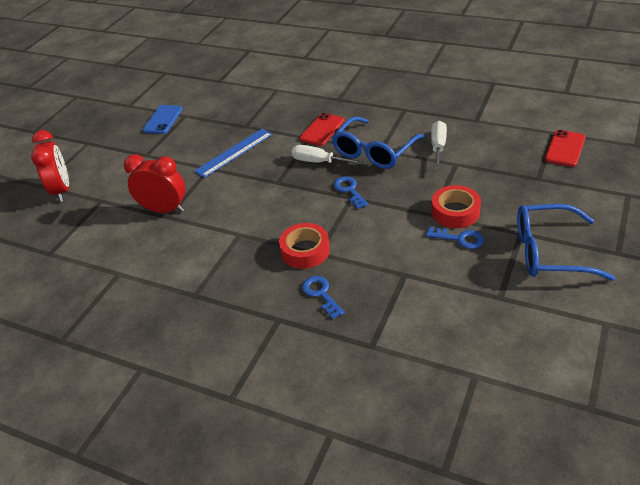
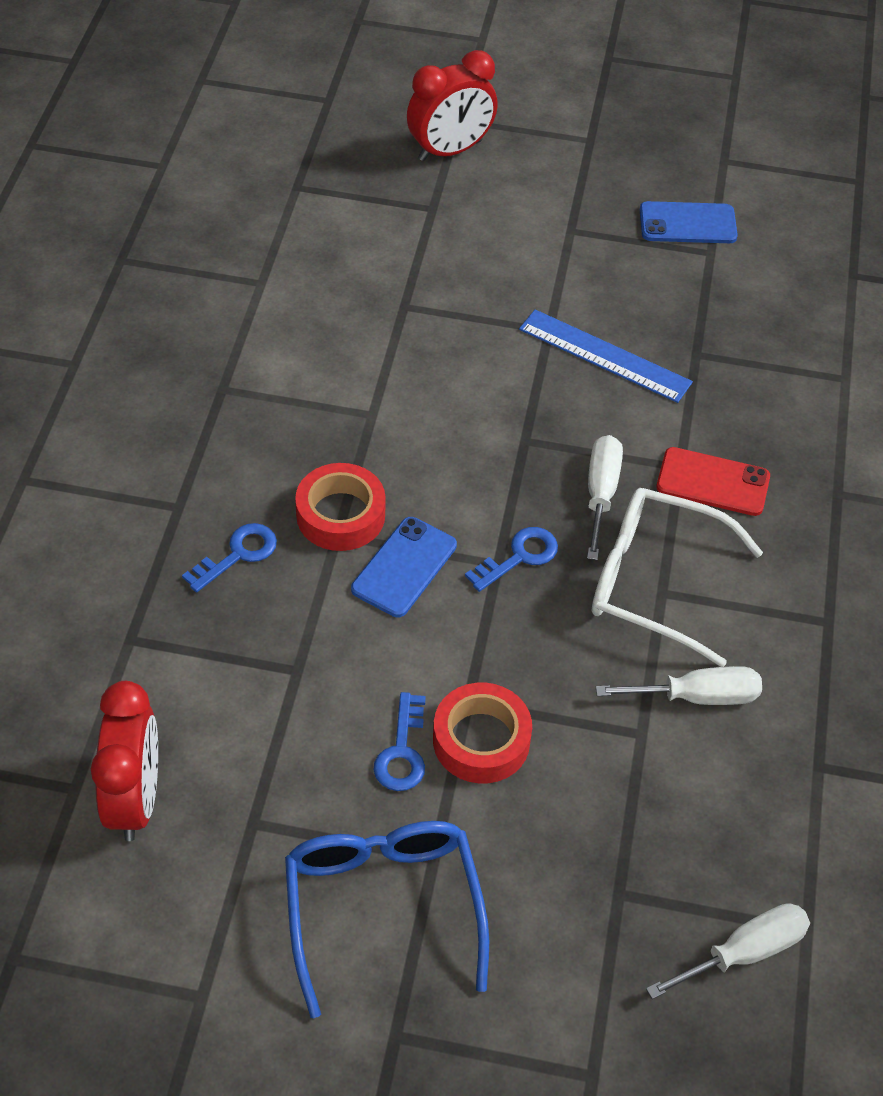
camera: 70 degrees right, 10 degrees up
red clock [124,154,186,213] -> red clock moved to [91,681,158,841]
blue glasses [332,116,425,169] -> white glasses [592,488,763,667]
red phone [545,130,585,167] -> white screwdriver [646,903,810,999]
none -> blue phone [351,517,457,617]

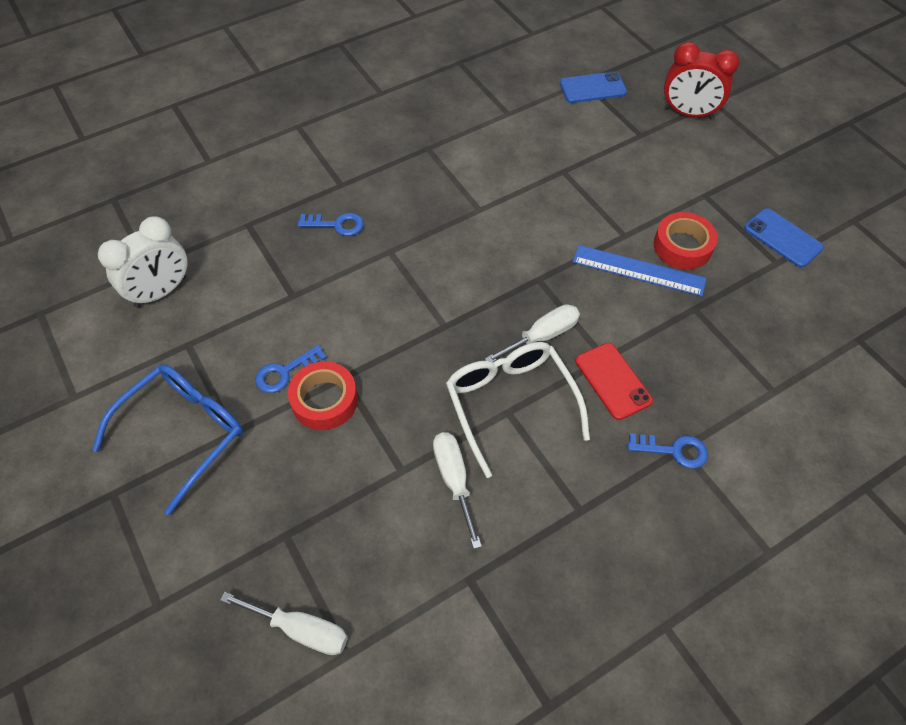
camera: 50 degrees right, 5 degrees up
red clock [91,681,158,841] -> white clock [98,216,188,308]
red tape [295,463,386,551] -> red tape moved to [654,212,718,270]
blue phone [351,517,457,617] -> blue phone moved to [560,71,627,103]
blue key [465,527,558,592] -> blue key moved to [628,433,708,469]
blue ruler [519,309,693,403] -> blue ruler turned 60 degrees counterclockwise [573,245,706,296]
white screwdriver [596,666,762,705] -> white screwdriver turned 150 degrees counterclockwise [433,432,482,549]

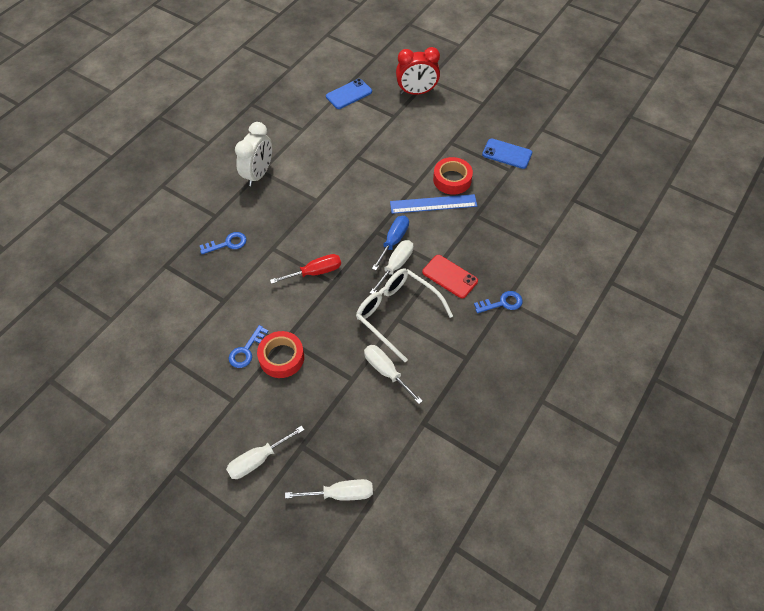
camera: 25 degrees left, 0 degrees up
blue glasses [92,364,243,515] -> none
white clock [98,216,188,308] -> white clock moved to [235,122,272,186]
none -> white screwdriver [226,426,304,479]
none -> red screwdriver [270,254,341,284]
none -> blue screwdriver [372,216,409,271]

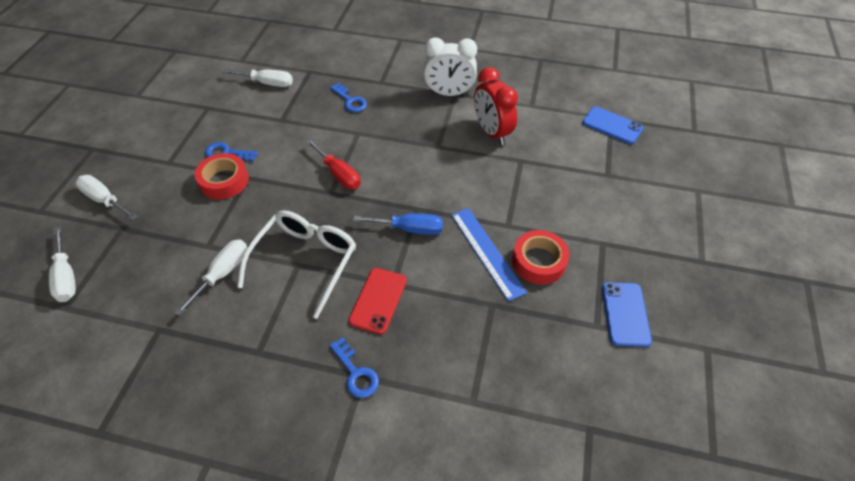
camera: 70 degrees right, 5 degrees down
white screwdriver [370,240,413,294] -> white screwdriver moved to [222,69,293,87]
red clock [396,47,440,95] -> red clock moved to [474,67,518,145]

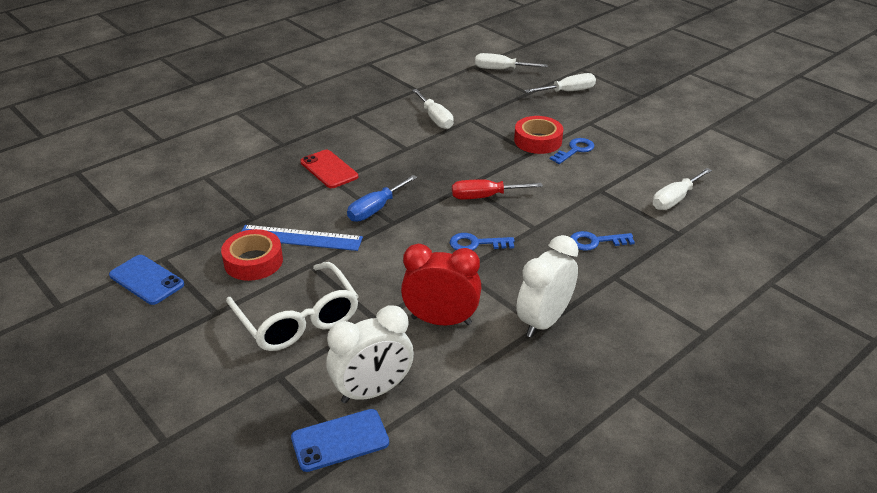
camera: 125 degrees right, 15 degrees down
white glasses [237,211,356,319] -> white glasses moved to [226,262,359,351]
blue key [329,337,379,398] -> blue key moved to [450,233,515,250]
none -> white clock [326,305,414,403]

